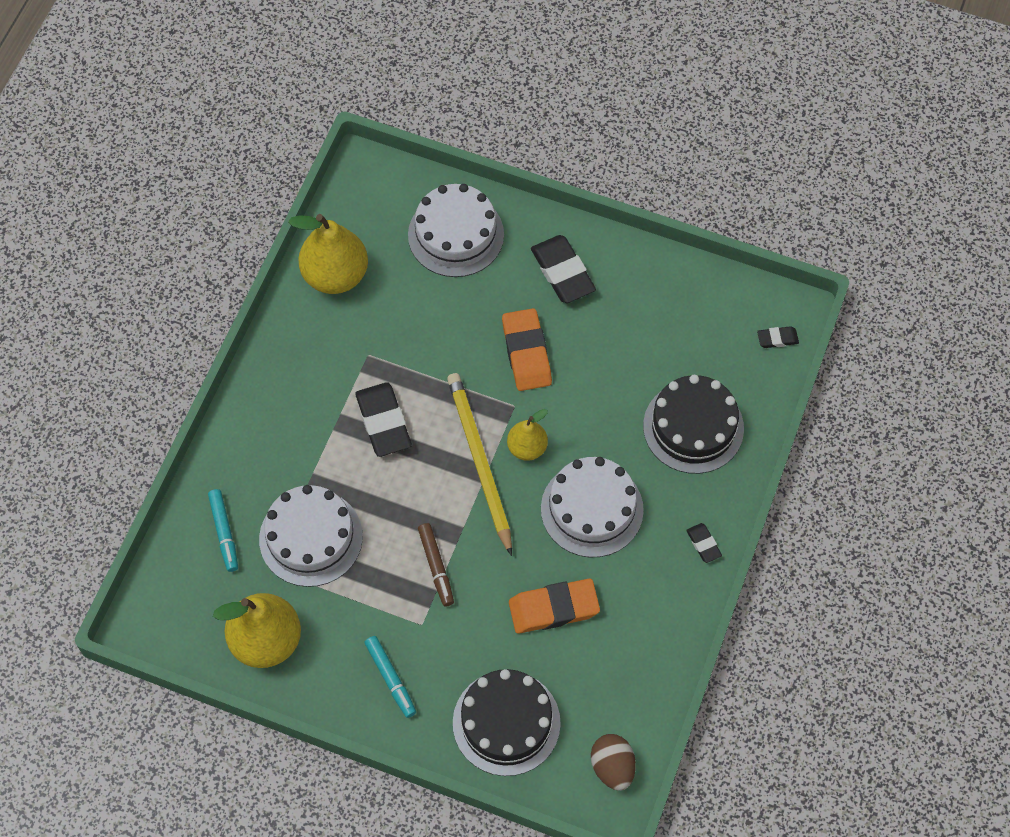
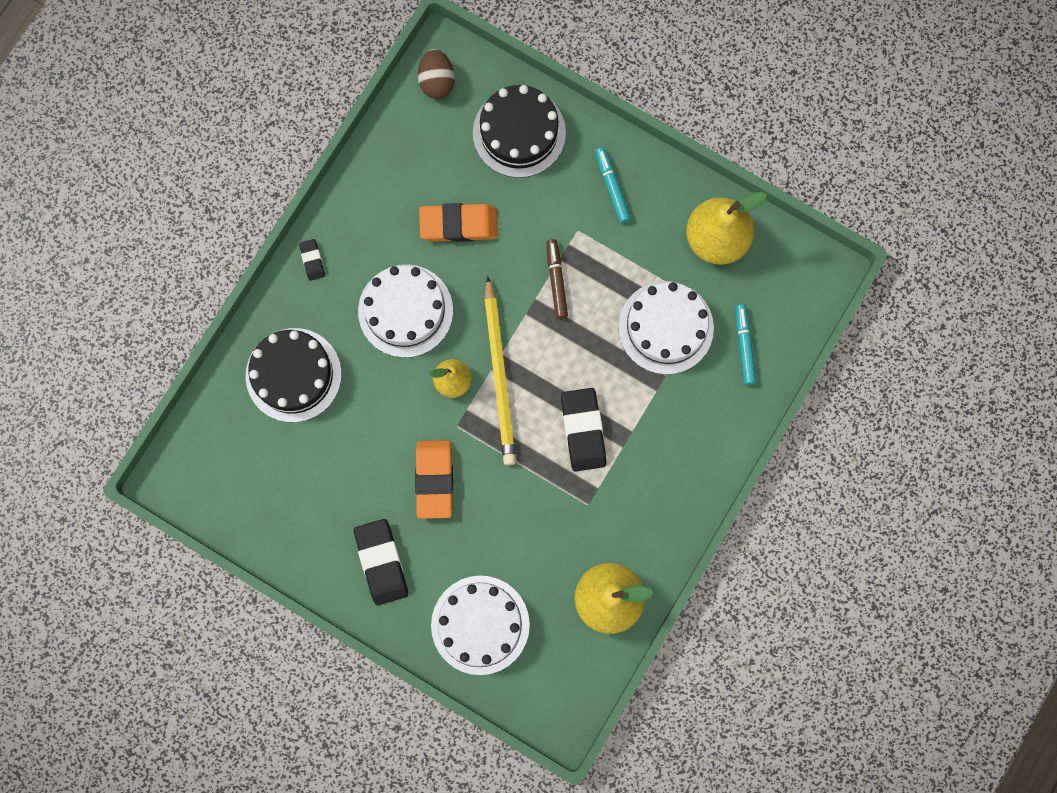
camera: 170 degrees left, 15 degrees up
black eraser [757,326,799,348] -> none

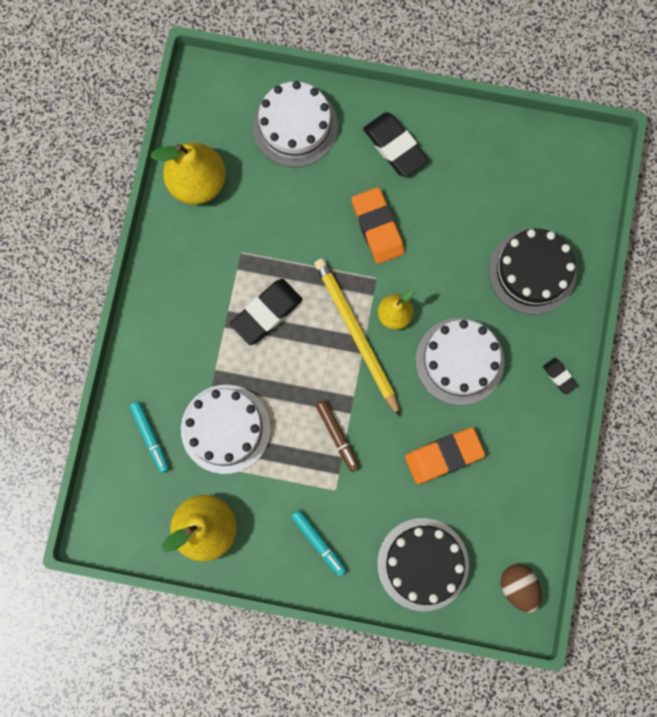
camera: 160 degrees right, 0 degrees up
black eraser [561,388,606,472] -> black eraser turned 75 degrees clockwise [230,279,303,345]

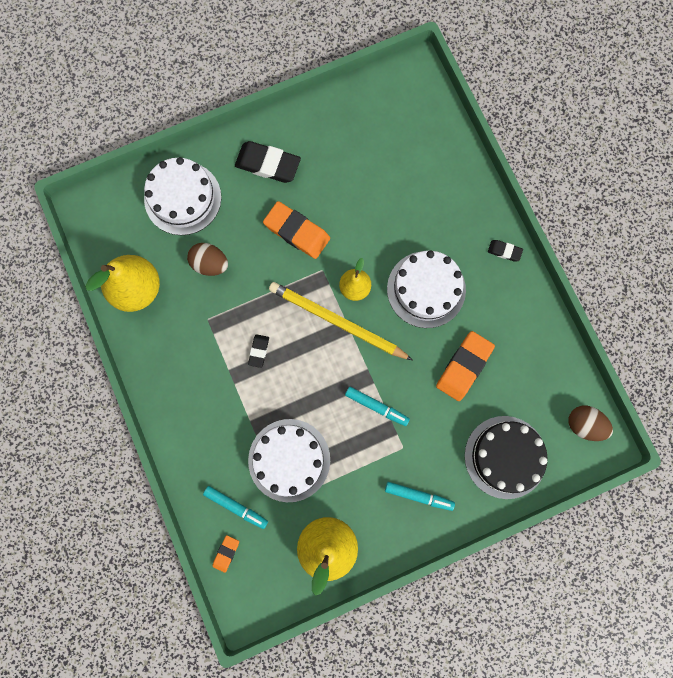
camera: 35 degrees left, 0 degrees up
black eraser [230,279,303,345] -> black eraser [248,334,269,368], size x0.50
brown marker [316,401,359,472] -> turquoise marker [345,387,410,426]
black cake [489,229,576,315] -> none
none -> brown egg [187,243,228,276]
none -> orange eraser [212,535,239,573]

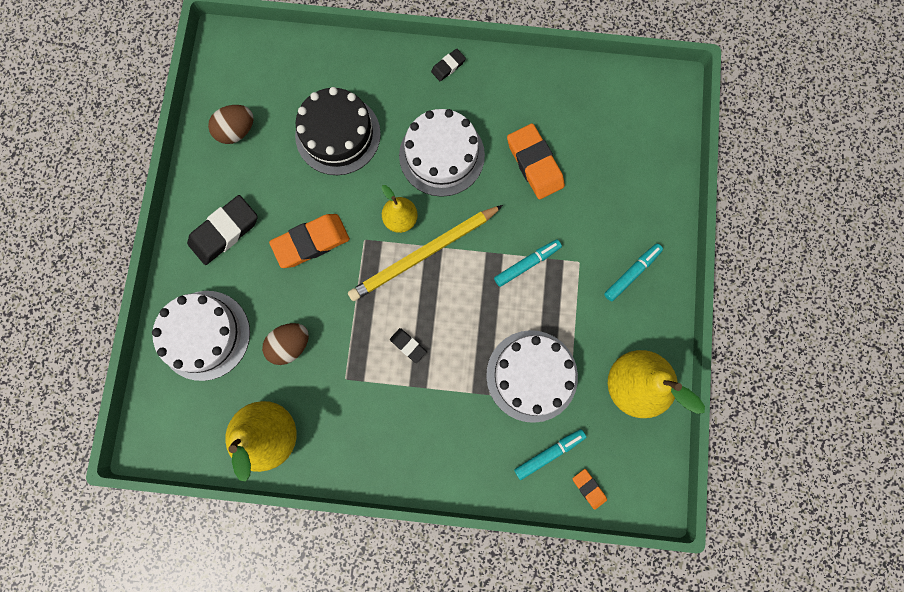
camera: 60 degrees left, 0 degrees up
black cake [465,416,548,499] -> black cake moved to [295,87,381,175]
brown egg [568,406,613,441] -> brown egg moved to [208,105,253,144]

